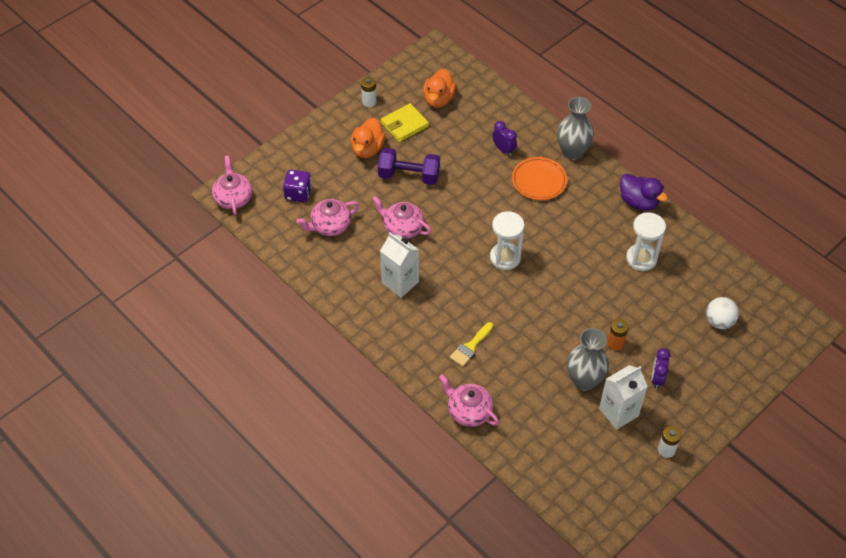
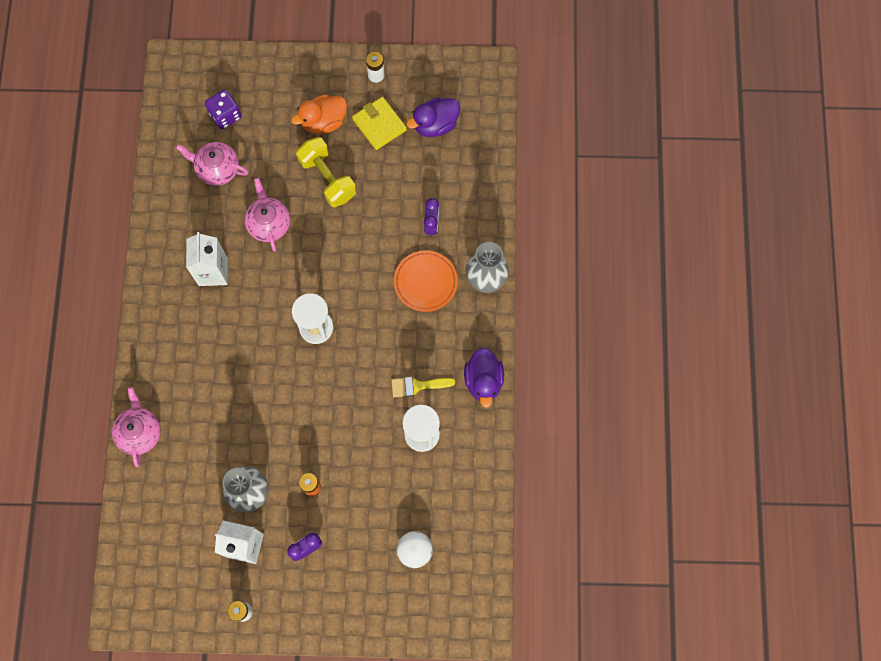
camera: 45 degrees right, 20 degrees up
pink teapot [212,156,252,215] -> none
purple dumbbell [378,148,440,185] -> yellow dumbbell [296,137,356,207]
yellow wallet [381,103,429,142] -> yellow wallet turned 45 degrees clockwise [352,97,407,150]
orange duck [423,68,456,108] -> purple duck [406,97,460,137]
yellow brush [450,322,493,367] -> yellow brush moved to [391,376,455,397]

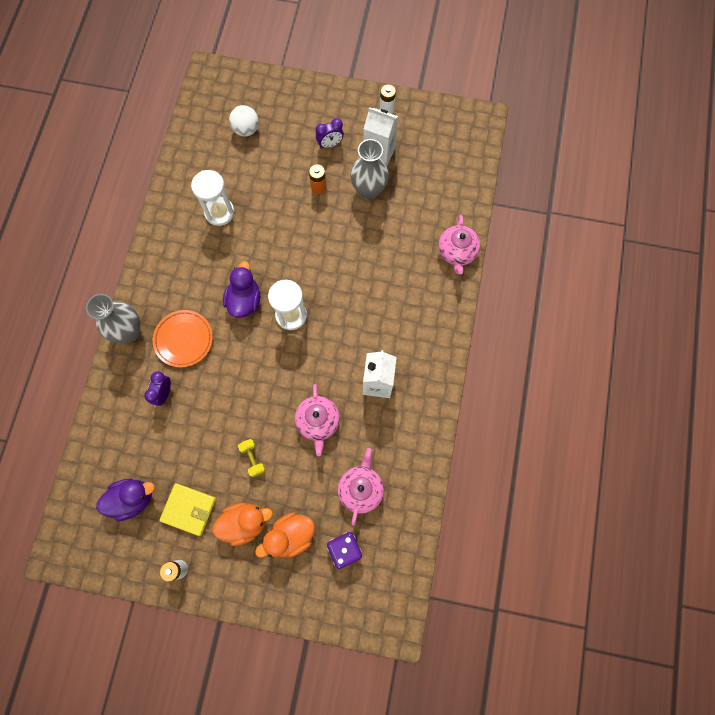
camera: 170 degrees left, 0 degrees up
pink teapot [176,142,248,186] -> pink teapot turned 105 degrees counterclockwise [338,448,384,526]
yellow dumbbell [296,137,356,207] -> yellow dumbbell [238,439,266,477], size x0.52
yellow wallet [352,97,407,150] -> yellow wallet turned 45 degrees counterclockwise [159,483,216,536]
yellow brush [391,376,455,397] -> none
purple duck [464,347,504,408] -> purple duck moved to [223,261,260,318]
none -> orange duck [255,512,315,558]

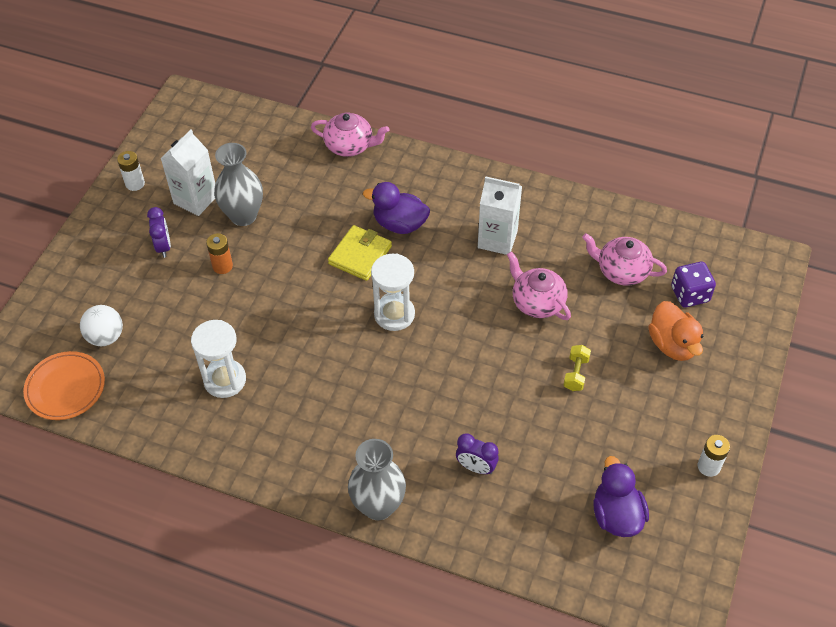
camera: 80 degrees left, 20 degrees down
orange plate [153,310,213,368] -> orange plate moved to [23,351,105,420]
yellow wallet [159,483,216,536] -> yellow wallet moved to [328,225,392,281]
orange duck [212,503,273,546] -> none
purple duck [223,261,260,318] -> purple duck moved to [363,182,430,234]
yellow dumbbell [238,439,266,477] -> yellow dumbbell turned 60 degrees counterclockwise [563,345,591,391]
pink teapot [295,384,340,456] -> pink teapot turned 135 degrees counterclockwise [507,251,571,320]

